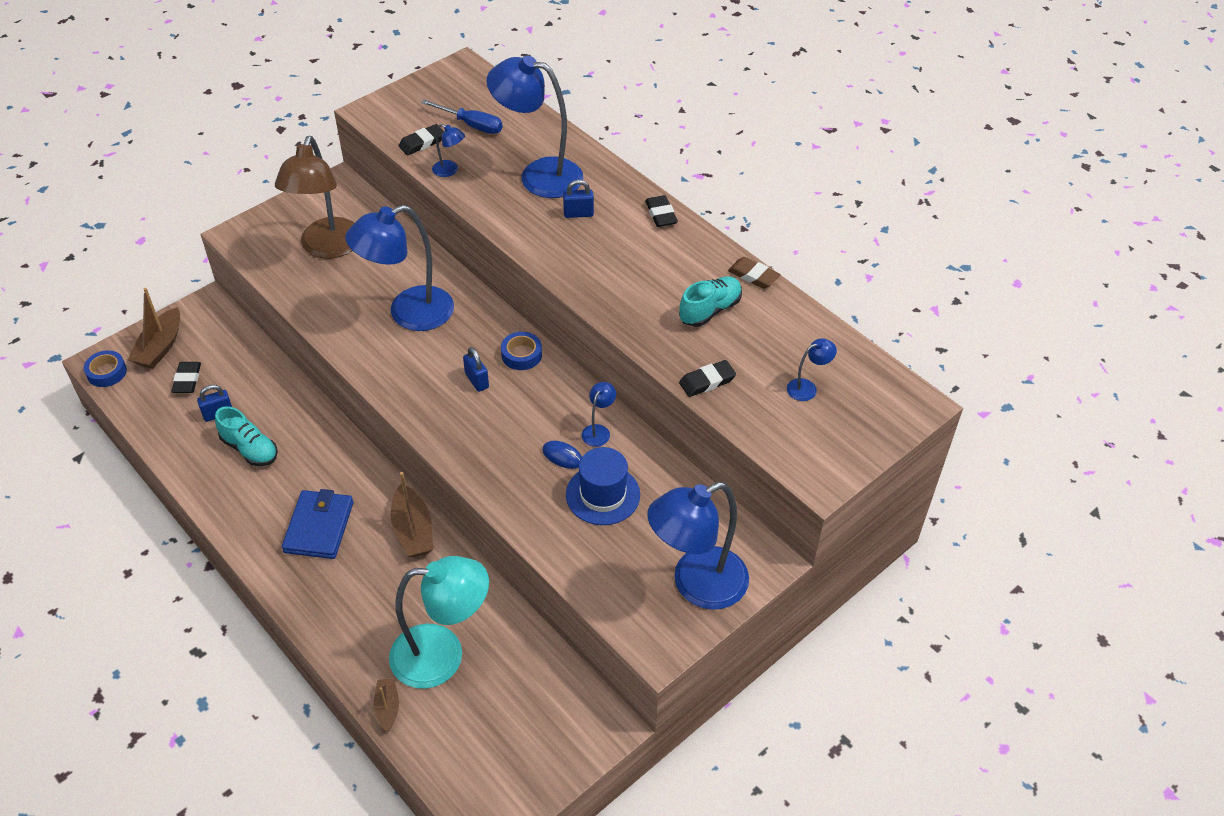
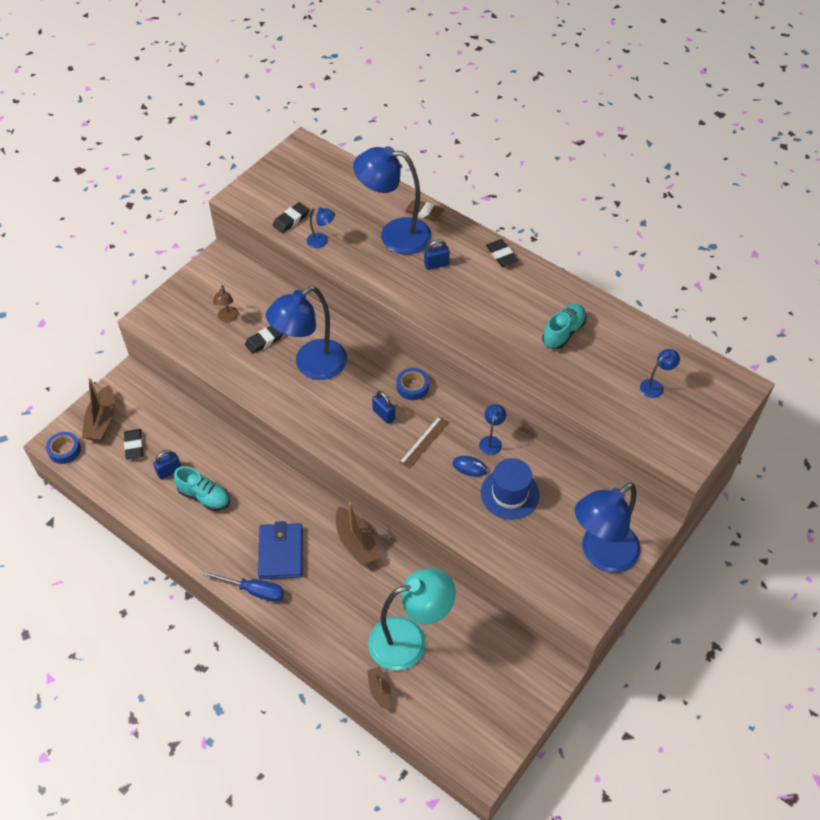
camera: 10 degrees left, 5 degrees up
brown lamp [275,136,354,259] -> brown lamp [213,285,239,322], size x0.42
blue screwdriver [421,99,503,134] -> blue screwdriver moved to [202,571,284,602]
black eraser [679,360,736,397] -> black eraser moved to [245,326,283,354]
brown eraser [728,257,781,289] -> brown eraser moved to [405,200,445,221]
none -> brown ruler [399,416,449,469]

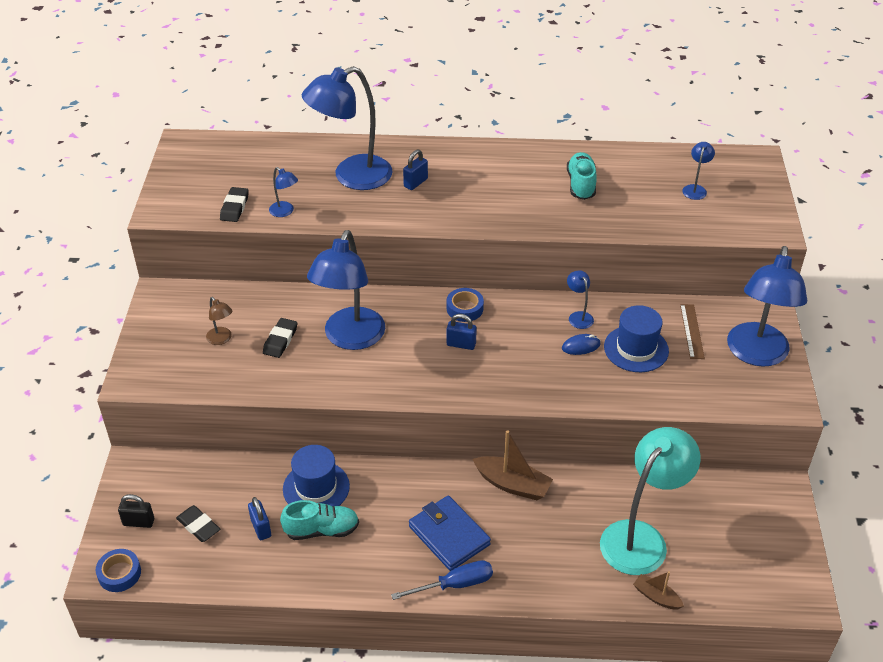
camera: 35 degrees left, 10 degrees down
brown boat [82,378,115,441] -> black padlock [118,494,154,528]
blue padlock [153,450,181,479] -> blue padlock turned 45 degrees counterclockwise [248,497,271,540]
blue lamp [307,207,335,248] -> blue lamp turned 60 degrees clockwise [269,167,298,217]
brown ruler [399,416,449,469] -> brown ruler moved to [680,304,705,359]
brown eraser [405,200,445,221] -> none
black eraser [486,239,518,267] -> none
none -> blue hat [283,445,350,506]

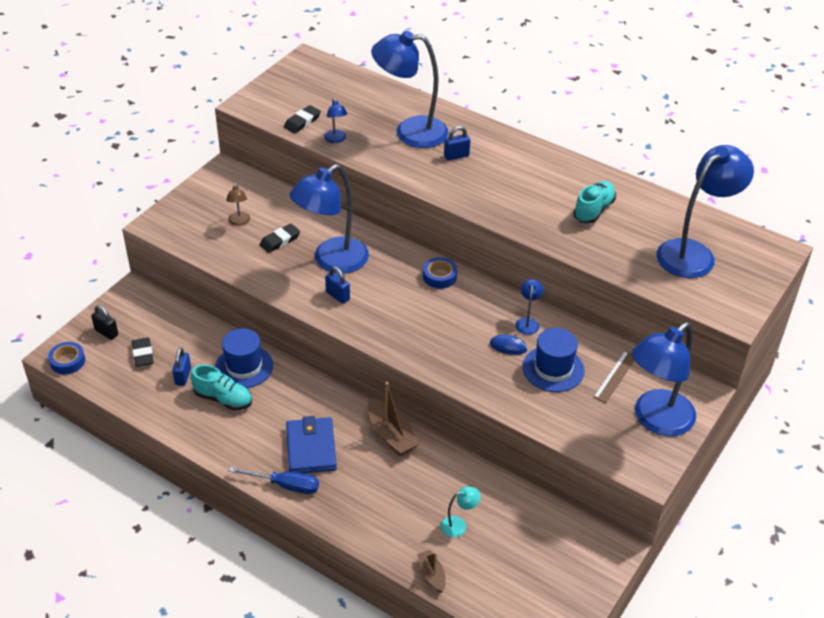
camera: 30 degrees right, 0 degrees up
blue padlock [447,314,477,350] -> blue padlock moved to [325,266,350,304]
turquoise lamp [600,427,701,575] -> turquoise lamp [440,486,480,538], size x0.42
blue lamp [682,142,715,200] -> blue lamp [656,145,754,278], size x2.39

